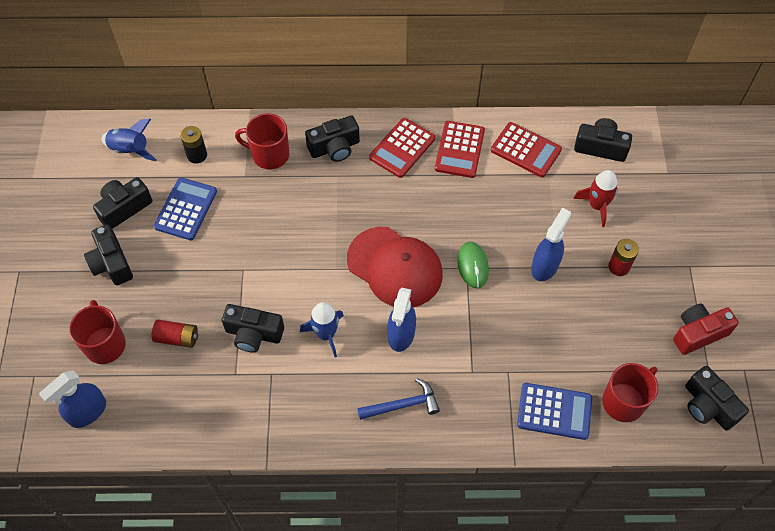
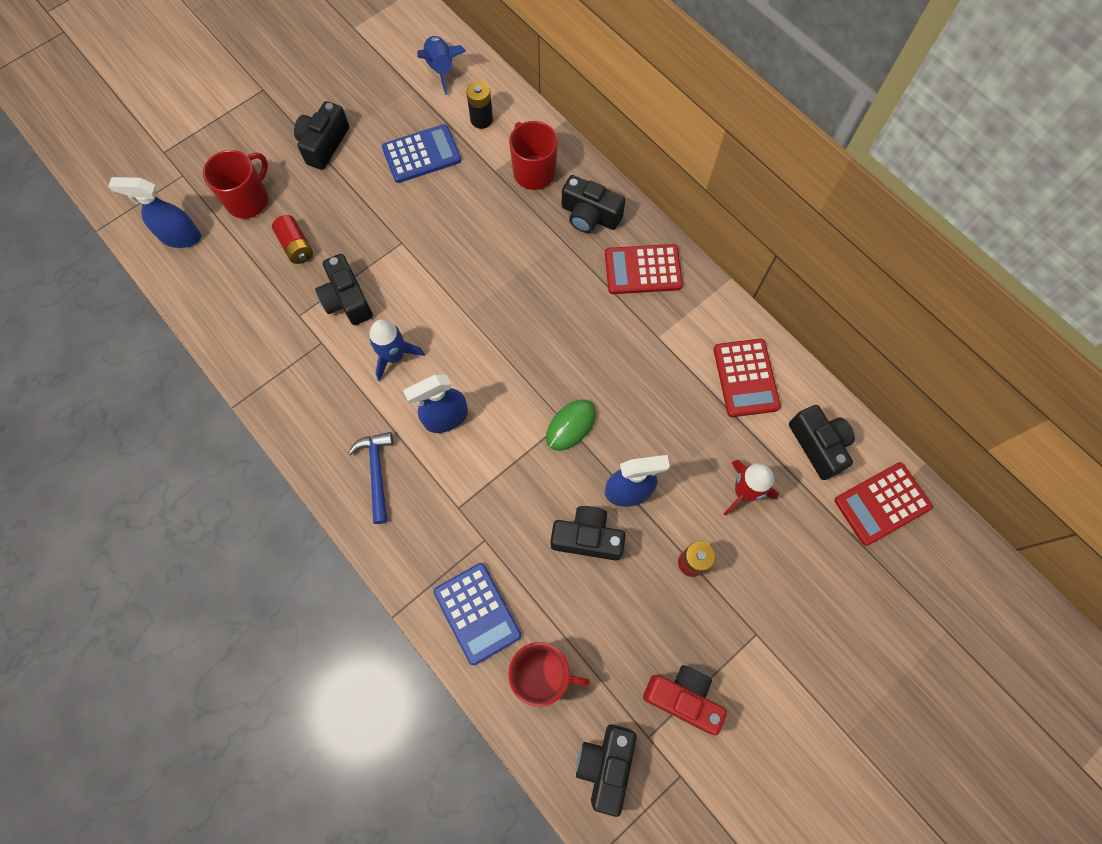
camera: 50 degrees right, 10 degrees up
black camera [93,177,152,229] -> black camera moved to [551,506,626,561]
red cap [347,227,443,307] -> none
blue hammer [357,378,440,420] -> blue hammer turned 135 degrees counterclockwise [348,432,393,524]
red calculator [435,121,485,178] -> red calculator moved to [835,462,932,546]

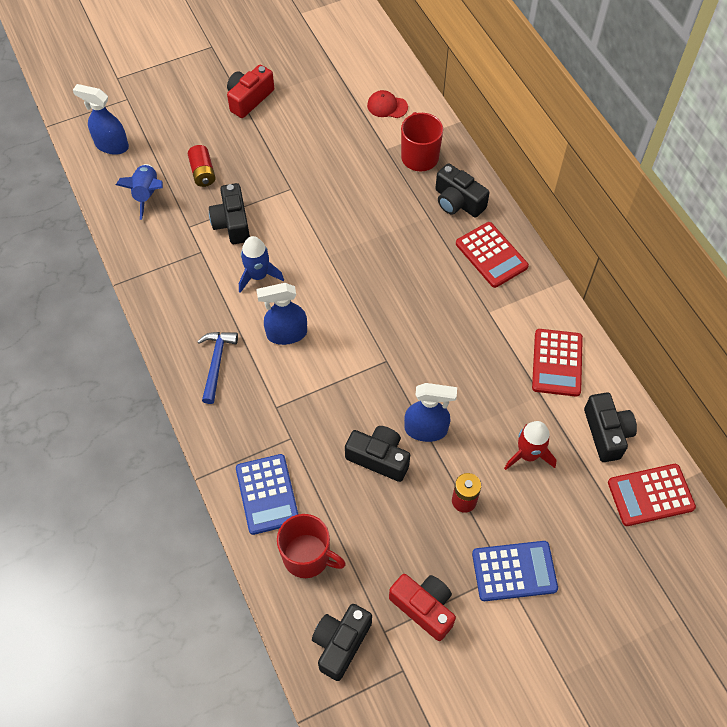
camera: 15 degrees right, 10 degrees down
red mug [203,150,268,219] -> none
black camera [294,101,349,170] -> red camera [227,65,274,118]
blue calculator [382,124,461,183] -> blue calculator moved to [472,541,558,601]
blue rocket [417,36,466,95] -> blue rocket moved to [116,164,163,220]
black battery [466,81,493,129] -> red cap [367,90,408,118]
green mouse [546,399,596,451] -> none
red calculator [605,244,683,294] -> red calculator turned 135 degrees counterclockwise [456,222,529,288]

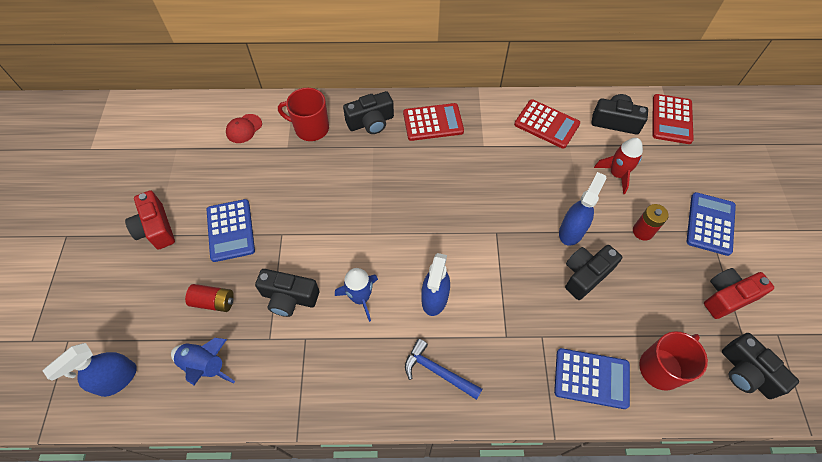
camera: 65 degrees left, 0 degrees up
none -> blue calculator [207,199,255,262]

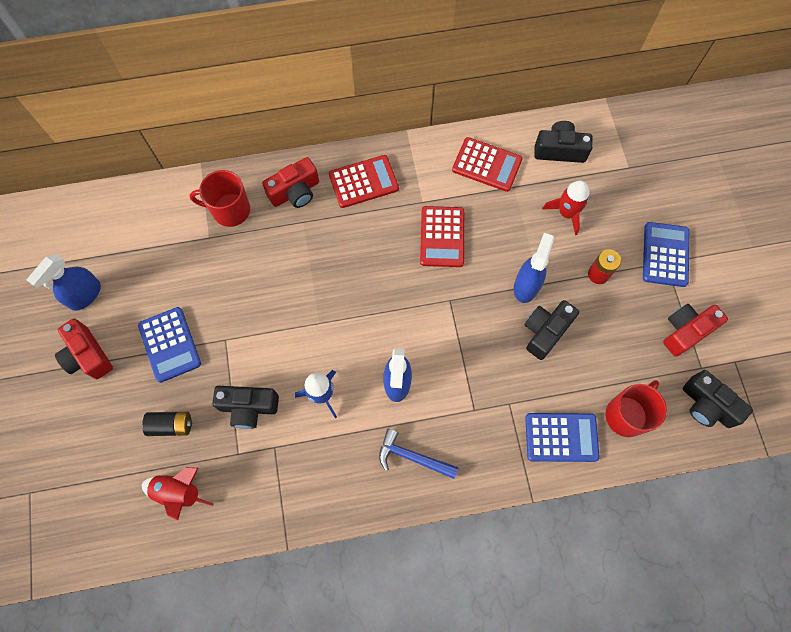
camera: 10 degrees left, 10 degrees up
blue spray bottle [43,343,137,397] -> blue spray bottle moved to [27,254,101,311]
blue rocket [171,338,235,385] -> red rocket [142,467,214,520]
red battery [185,284,234,312] -> black battery [142,412,192,436]
red cap [226,114,262,143] -> none
black camera [343,91,394,134] -> red camera [262,157,319,208]
red calculator [652,94,694,144] -> red calculator moved to [420,206,464,267]

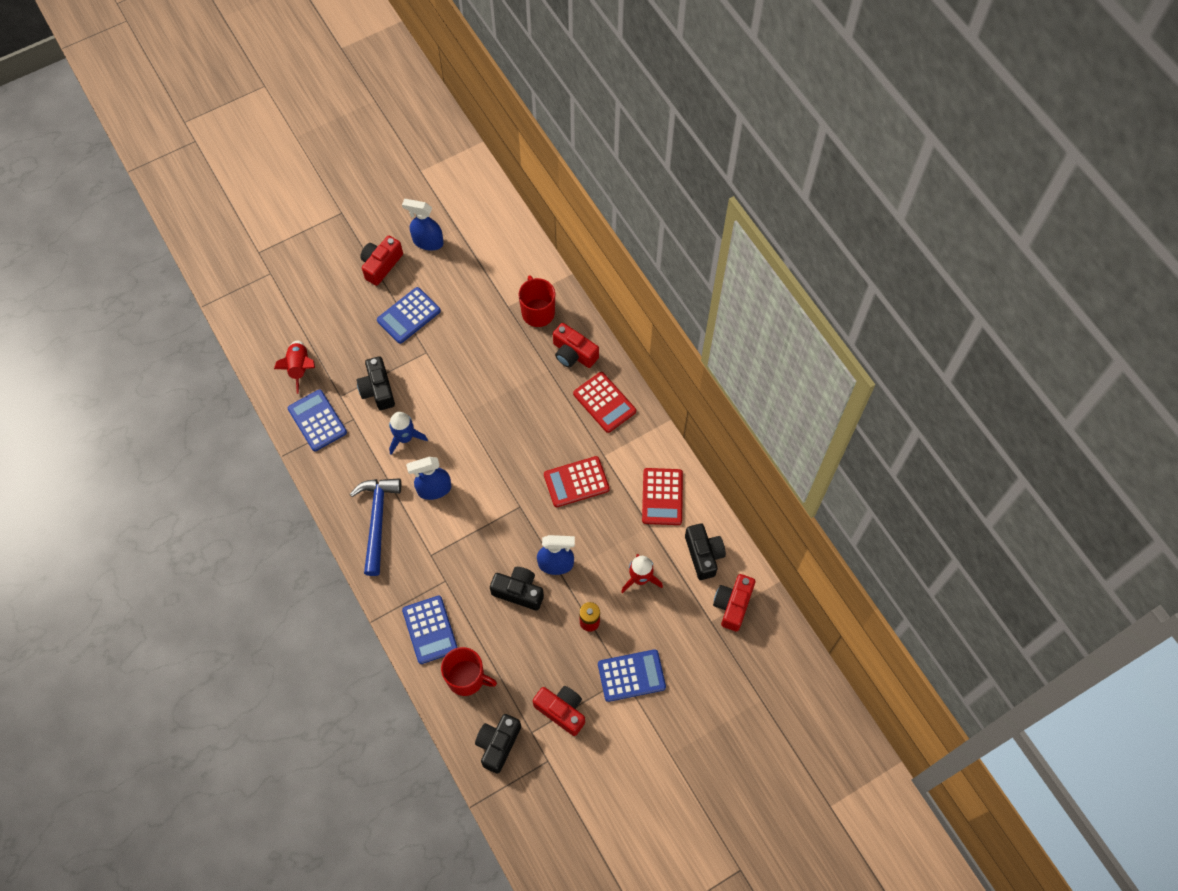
camera: 70 degrees right, 5 degrees down
black battery [142,412,192,436] -> none
blue hammer [379,429,458,479] -> blue hammer [350,478,401,576], size x1.52
none -> blue calculator [288,389,347,451]
none -> red camera [713,574,755,632]

